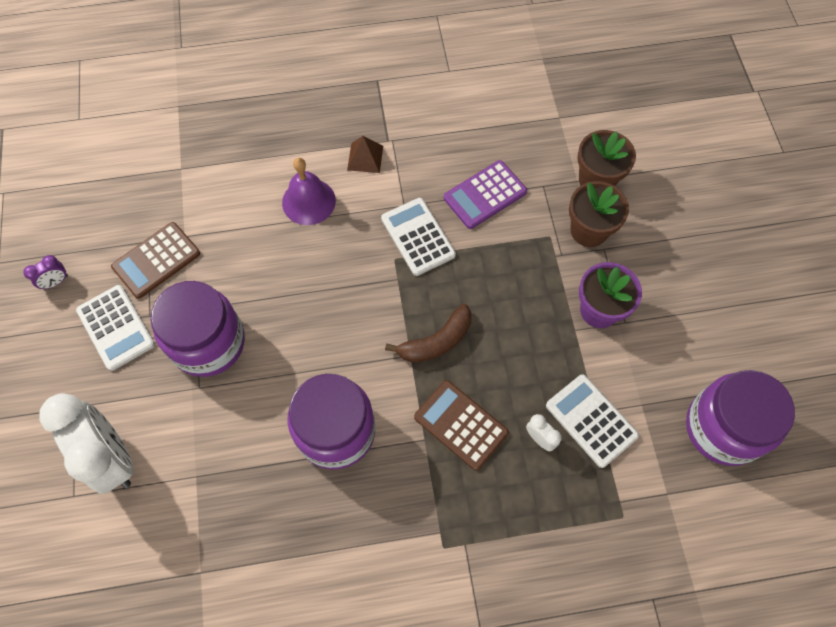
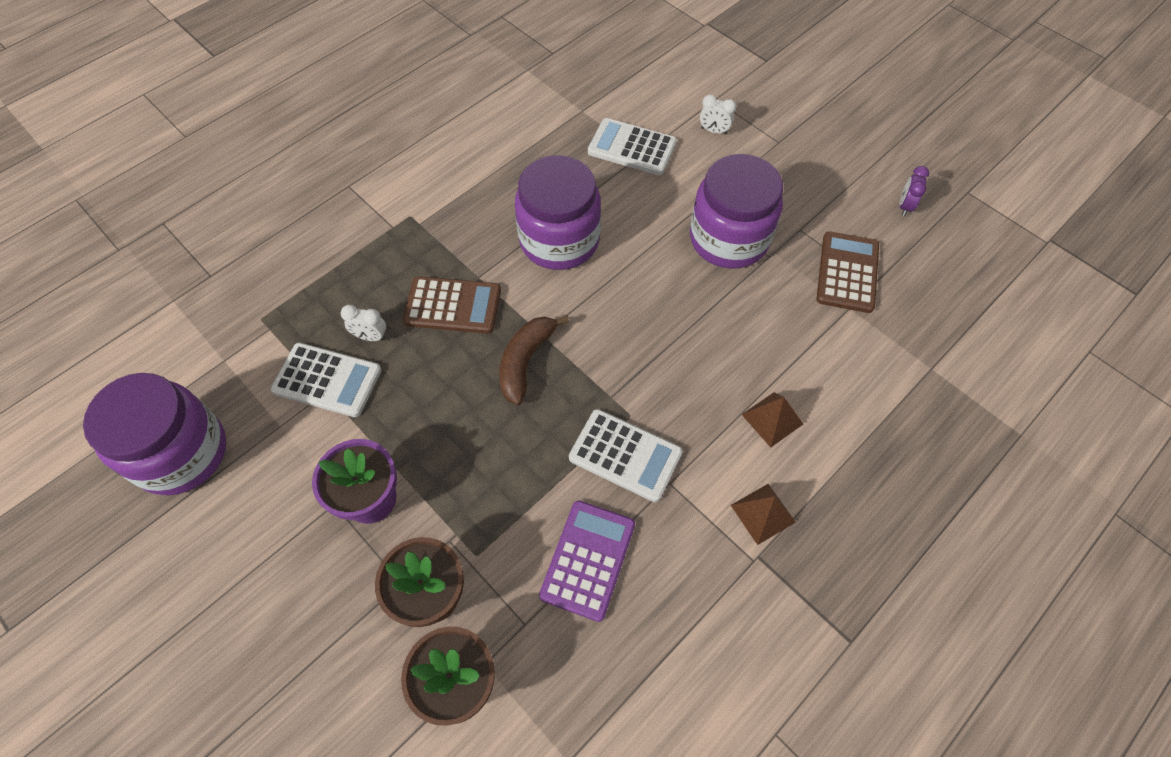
camera: 145 degrees right, 5 degrees down
white clock [39,393,133,494] -> white clock [700,95,736,135], size x0.41
white calculator [76,285,155,371] -> white calculator moved to [588,118,677,175]
purple bell [282,158,336,225] -> brown pyramid [741,392,803,447]

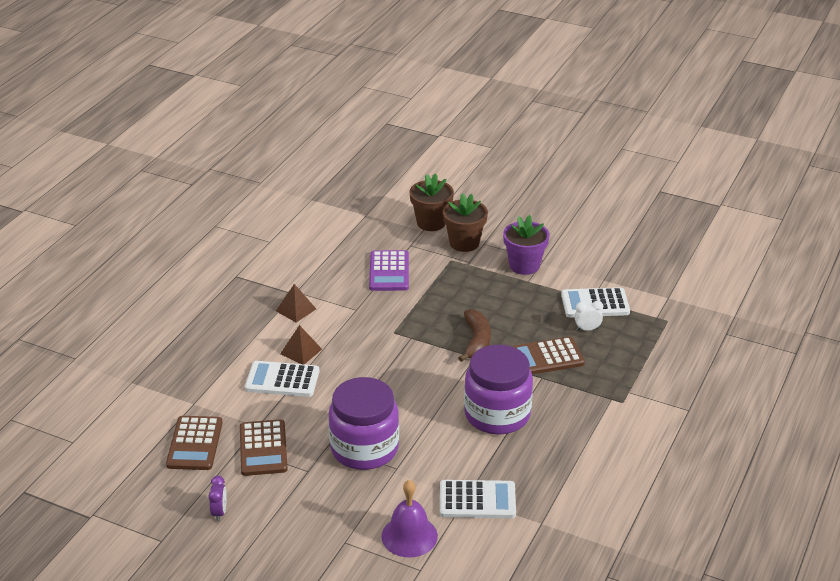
camera: 160 degrees right, 25 degrees down
purple jar [83,373,226,495] -> none
white calculator [569,409,682,502] -> white calculator moved to [245,361,319,397]
white clock [700,95,736,135] -> purple bell [381,480,438,557]
none -> brown calculator [166,416,223,470]

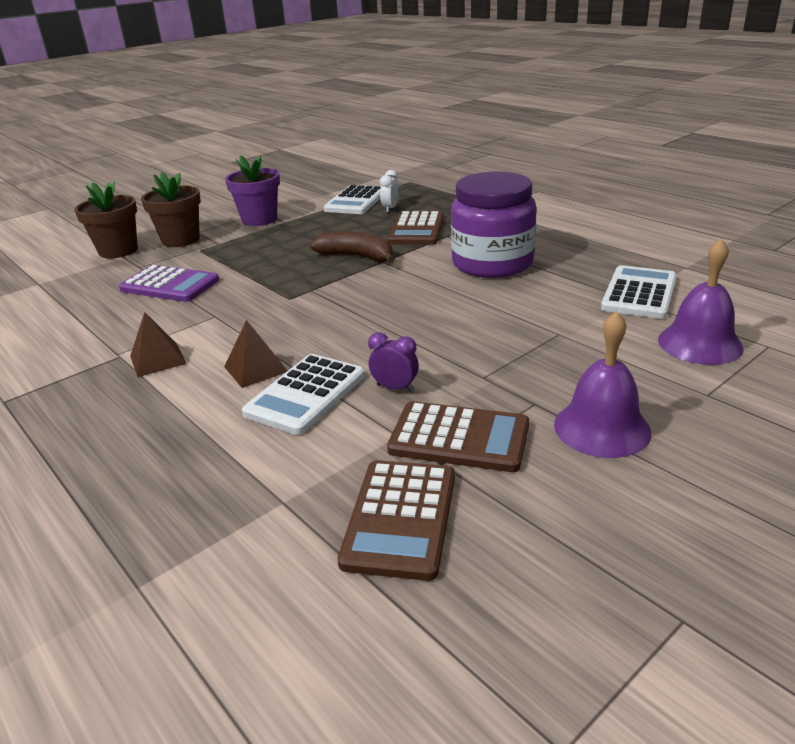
camera: 65 degrees left, 5 degrees down
brown calculator [166,416,223,470] -> brown calculator turned 75 degrees clockwise [338,460,455,581]
purple clock [208,476,227,521] -> purple clock moved to [368,332,419,392]
purple jar [329,377,399,470] -> none
none -> purple bell [554,311,652,458]

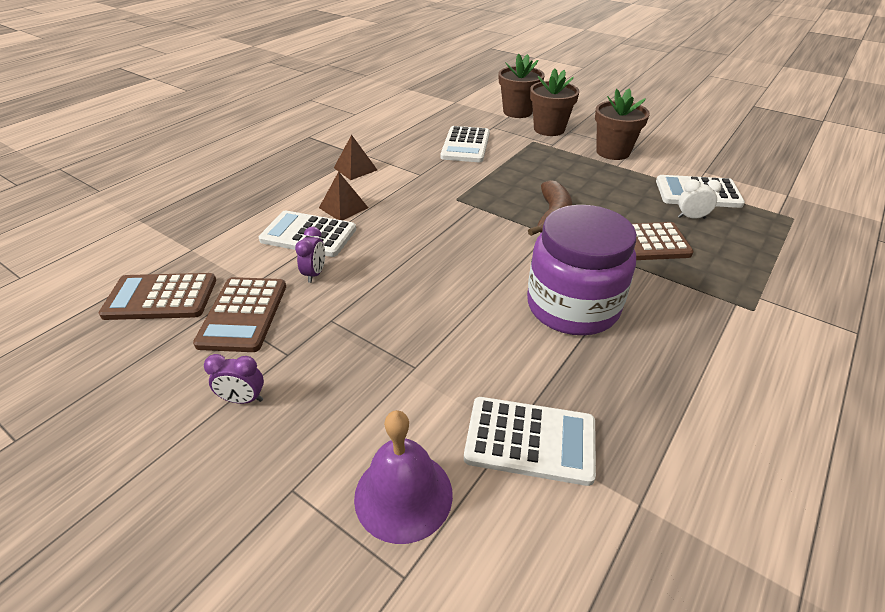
camera: 75 degrees right, 10 degrees up
purple calculator [119,265,219,302] -> white calculator [441,126,490,162]
purple flower pot [225,155,280,226] -> brown flower pot [595,88,650,160]
purple bell [554,311,652,458] -> purple clock [204,354,264,404]

